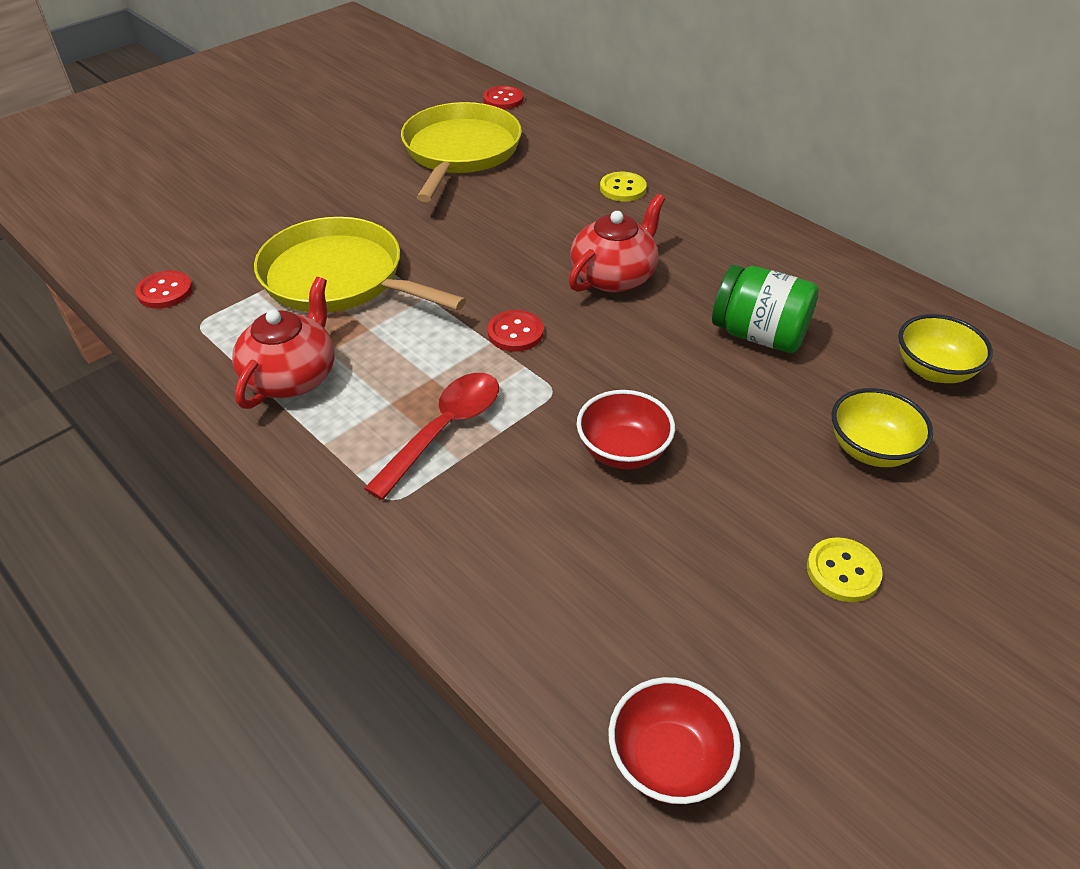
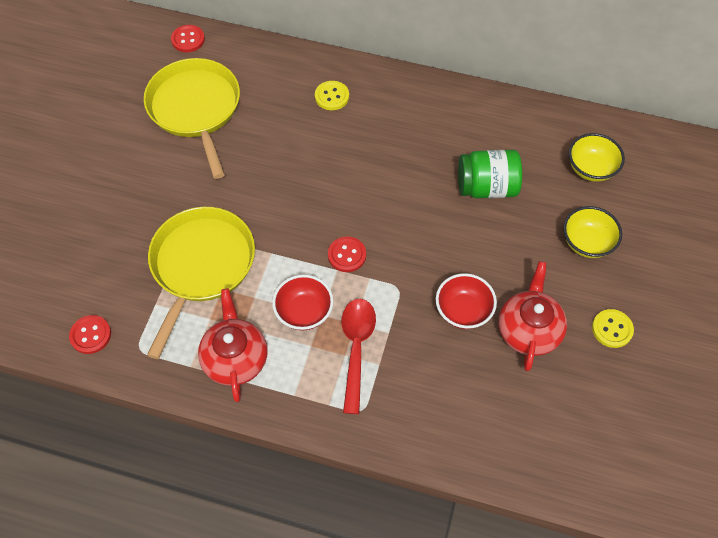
camera: 30 degrees left, 15 degrees up
yellow pan [254,217,466,312] -> yellow pan turned 105 degrees clockwise [147,207,255,359]
red teapot [569,194,665,292] -> red teapot moved to [499,261,567,371]
red bowl [608,677,741,804] -> red bowl moved to [272,275,333,331]

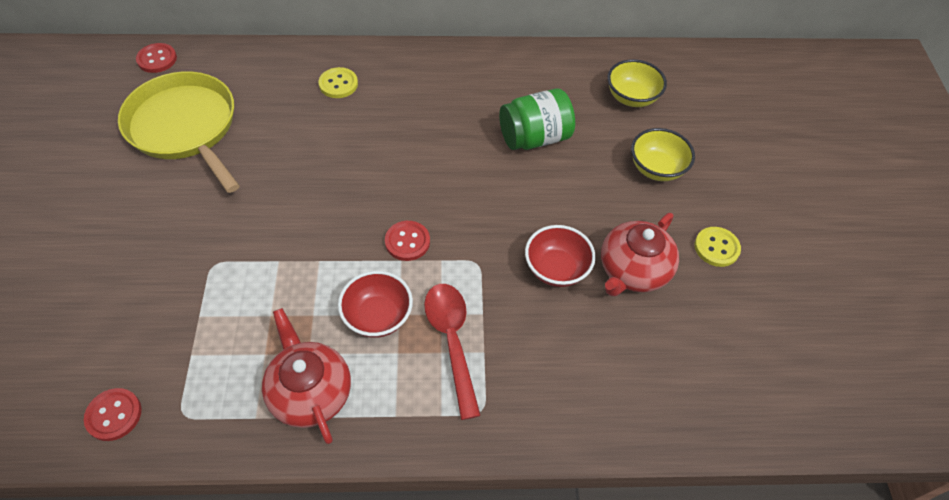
camera: 20 degrees left, 5 degrees down
yellow pan [147,207,255,359] -> none
red teapot [499,261,567,371] -> red teapot turned 135 degrees counterclockwise [601,213,679,296]

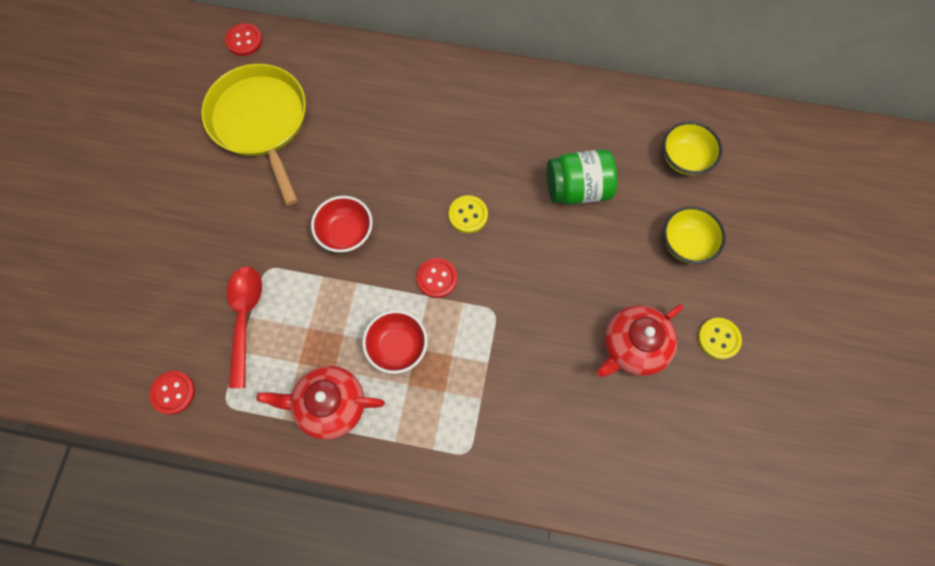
camera: 15 degrees right, 15 degrees up
red teapot [262,308,351,444] -> red teapot turned 75 degrees counterclockwise [256,366,385,440]
yellow button [319,67,358,98] -> yellow button moved to [448,195,488,233]
red spoon [424,284,481,420] -> red spoon moved to [227,266,262,388]
red bowl [525,225,596,287] -> red bowl moved to [311,196,373,253]

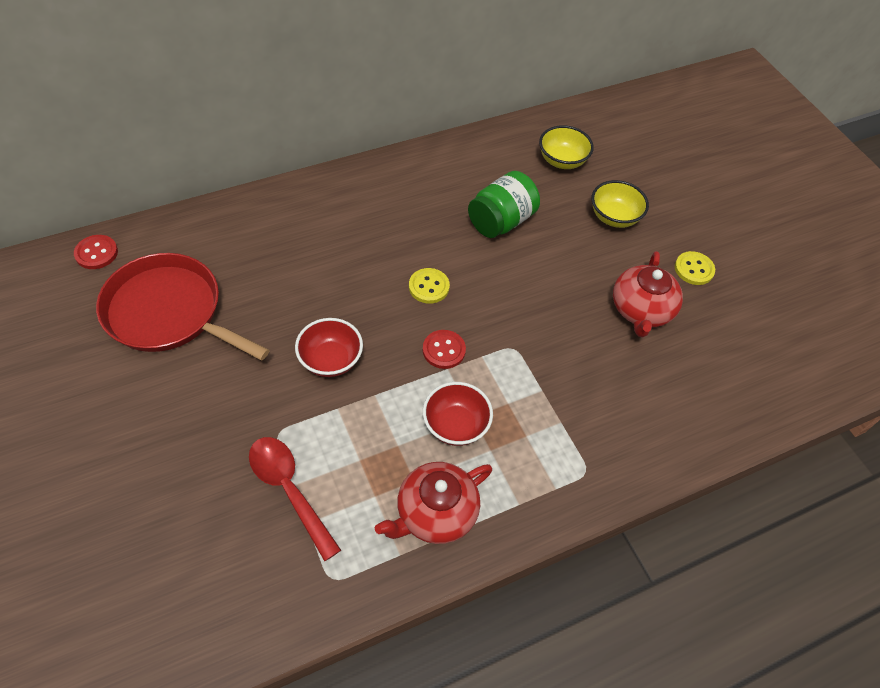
camera: 40 degrees left, 15 degrees down
red button [150,371,195,415] -> none
yellow pan [201,64,306,206] -> red pan [96,253,269,360]

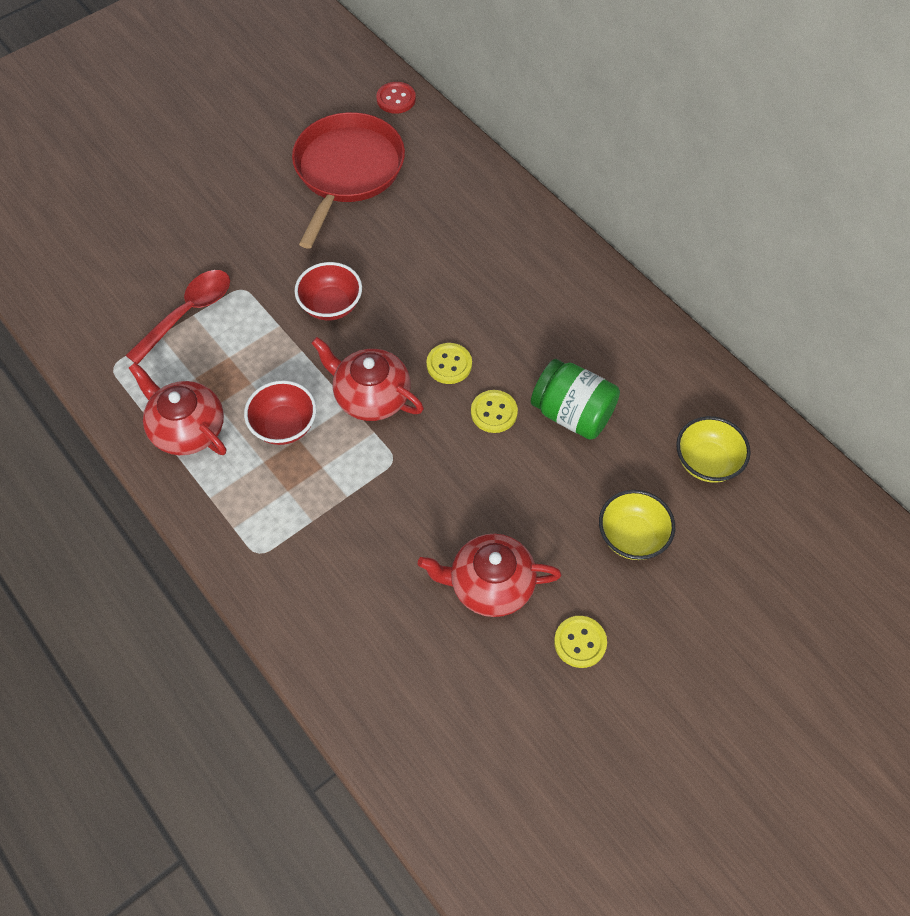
camera: 80 degrees right, 5 degrees up
red button [423,330,466,369] -> red teapot [311,337,424,421]
none -> yellow button [471,390,518,433]

